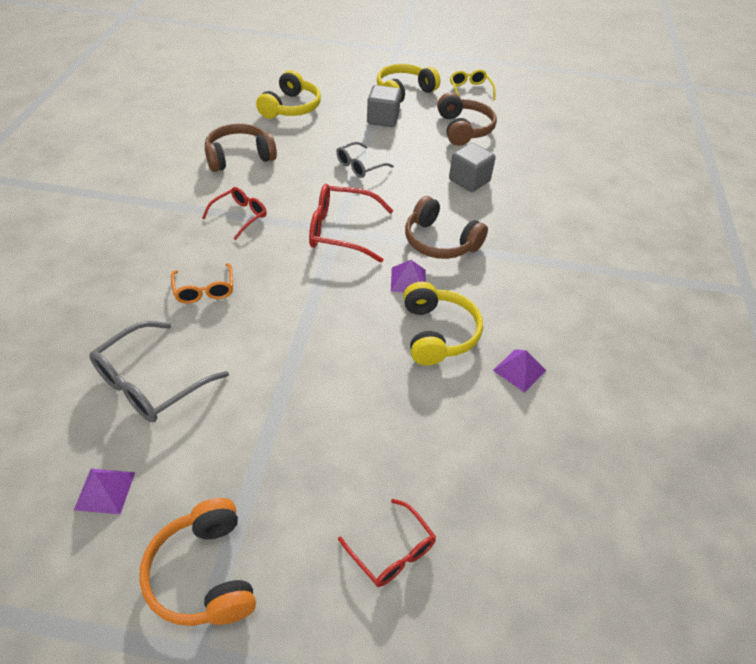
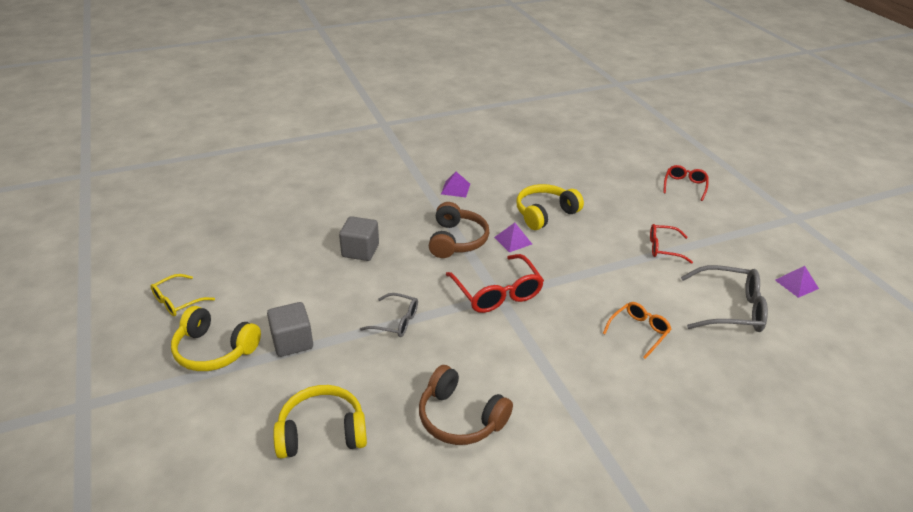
camera: 120 degrees left, 10 degrees down
orange headphones [139,498,256,626] -> none
red glasses [202,187,267,240] -> red glasses moved to [650,224,693,264]
brown headphones [437,92,497,146] -> none
purple pyramid [493,349,546,393] -> purple pyramid moved to [441,172,470,197]

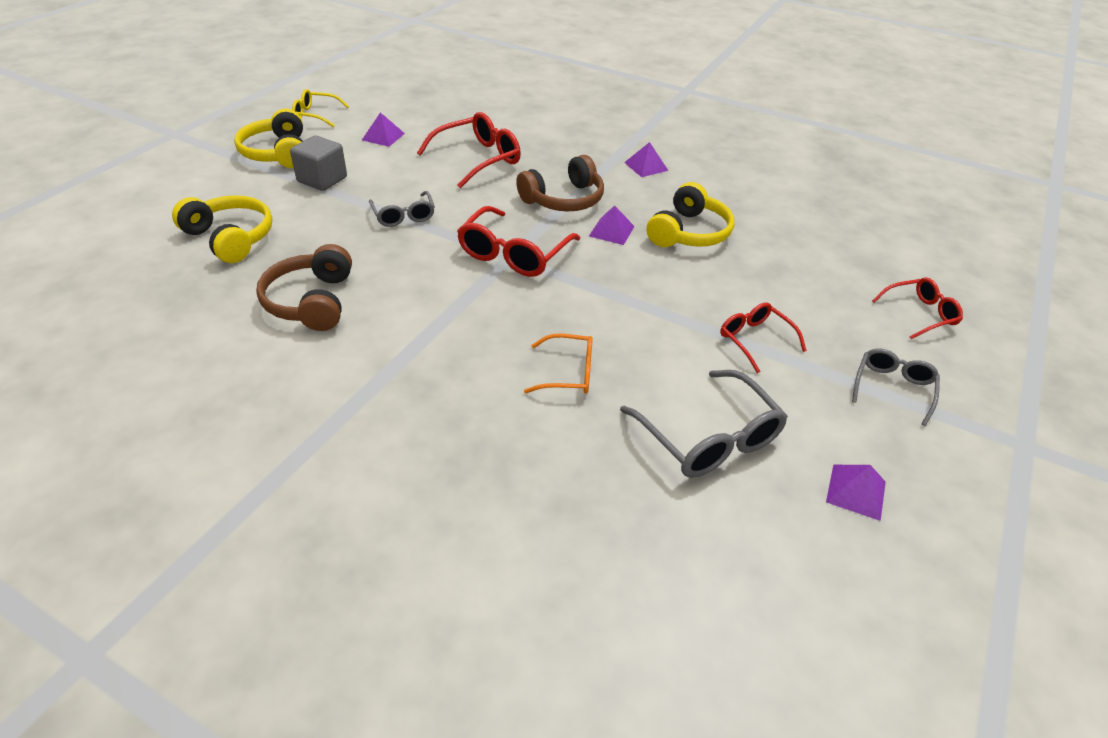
camera: 50 degrees right, 5 degrees up
grey cube [339,216,379,261] -> red glasses [417,112,521,189]
yellow headphones [516,184,584,230] -> yellow headphones turned 105 degrees clockwise [647,182,735,247]
none -> purple pyramid [362,112,405,147]
none -> grey glasses [852,348,940,426]

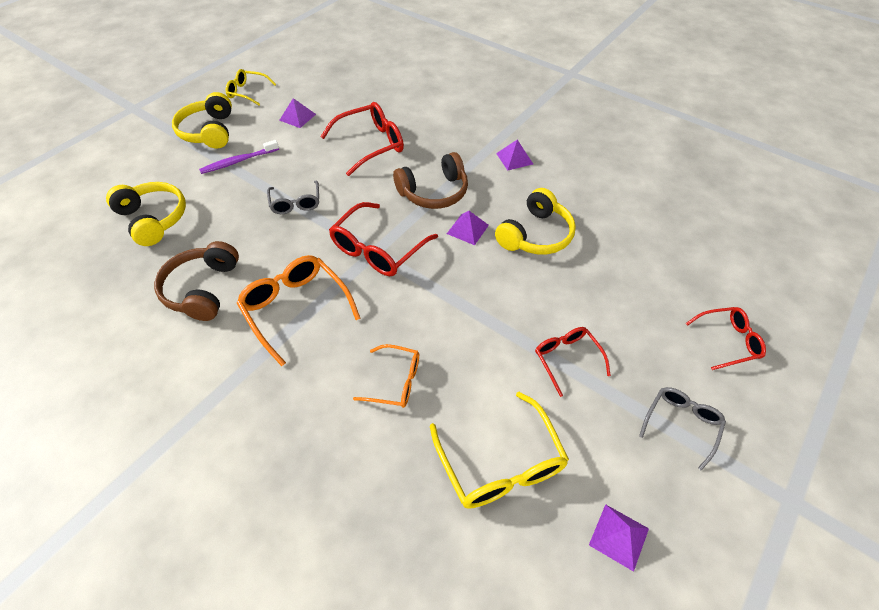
camera: 10 degrees right, 10 degrees up
grey cube [290,135,347,191] -> purple toothbrush [199,140,279,174]
grey glasses [620,370,788,478] -> yellow glasses [430,392,569,509]
none -> orange glasses [237,255,361,366]

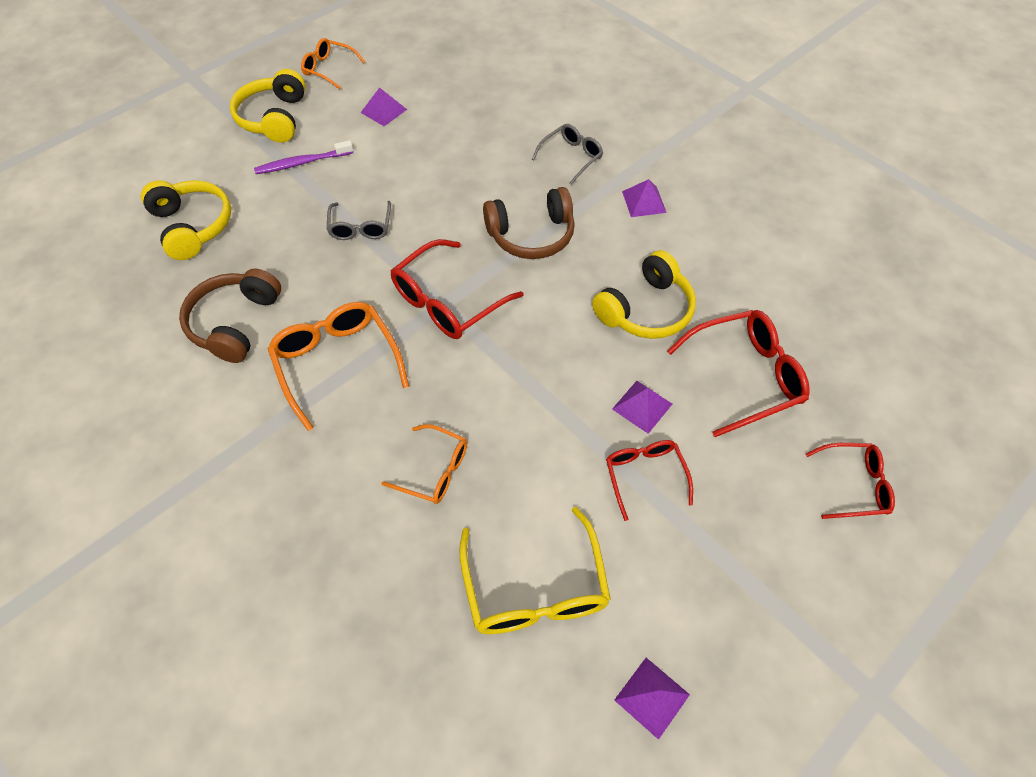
camera: 10 degrees right, 5 degrees up
yellow glasses [226,69,276,106] -> orange glasses [301,38,365,89]
red glasses [320,102,404,176] -> red glasses moved to [667,310,810,437]
purple pyramid [447,211,489,245] -> purple pyramid moved to [612,381,672,434]
grey glasses [639,387,726,471] -> grey glasses moved to [532,124,603,185]

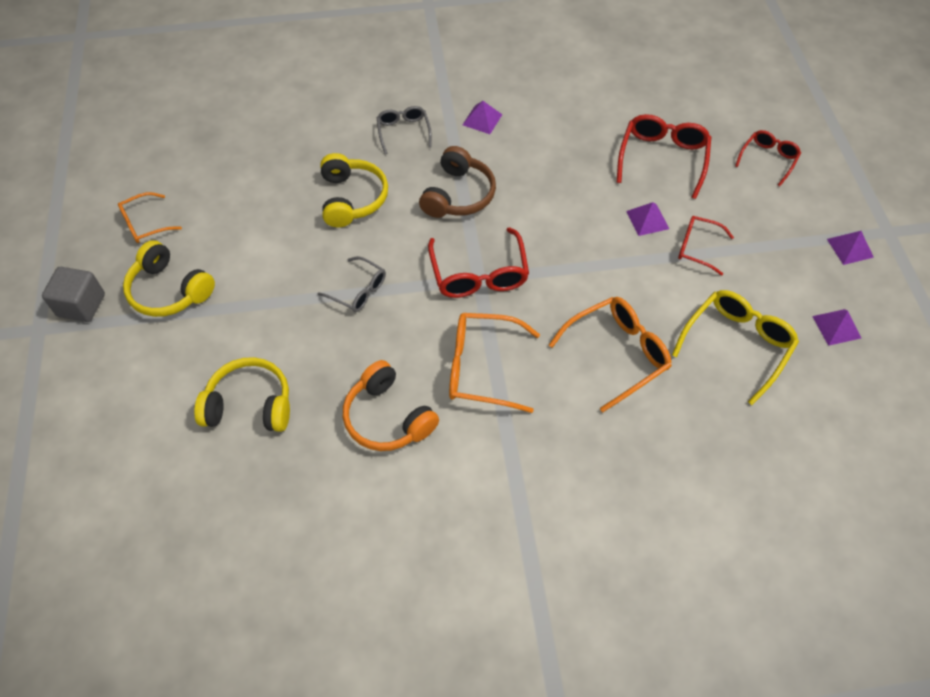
camera: 55 degrees left, 0 degrees up
brown headphones [179,269,281,363] -> orange headphones [343,360,439,451]
purple toothbrush [254,140,353,174] -> none
purple pyramid [361,87,407,126] -> purple pyramid moved to [827,231,874,265]
orange glasses [381,424,467,504] -> orange glasses [549,297,672,412], size x1.63
yellow glasses [459,507,611,634] -> yellow glasses turned 75 degrees counterclockwise [672,290,799,405]
yellow headphones [592,250,696,339] -> yellow headphones moved to [320,153,388,227]
none -> grey cube [42,267,105,322]

